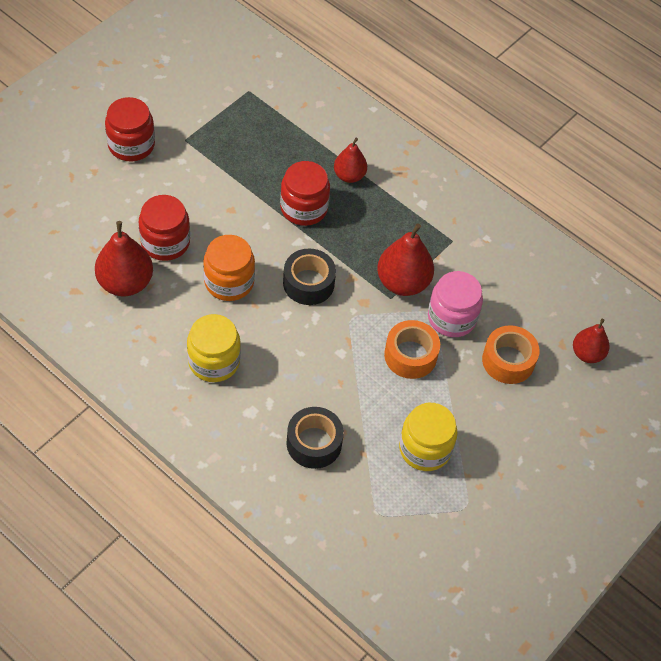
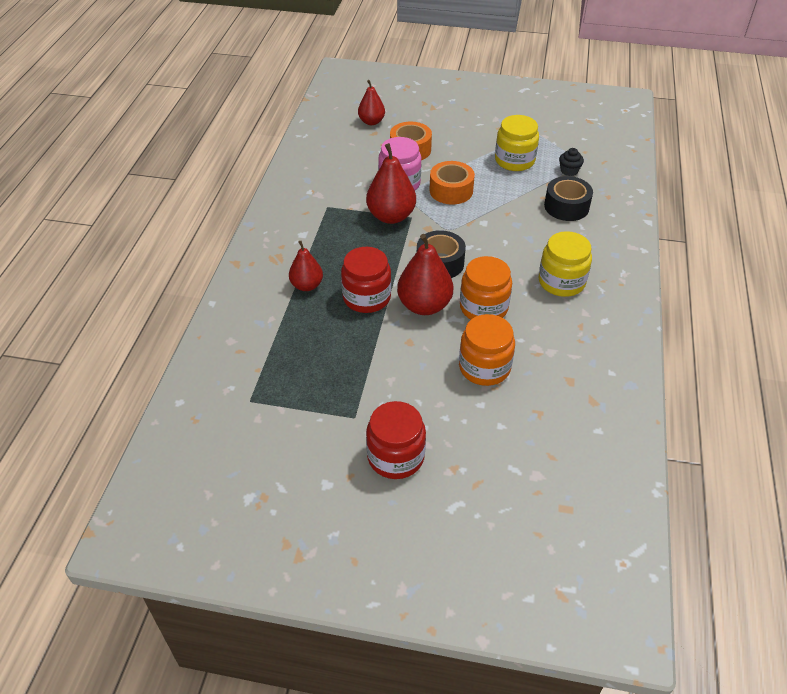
camera: 115 degrees left, 10 degrees down
red pear [95,221,153,296] -> red pear moved to [397,234,453,315]
red jar [139,195,190,261] -> orange jar [459,314,515,386]
none -> black cupcake [559,148,584,176]

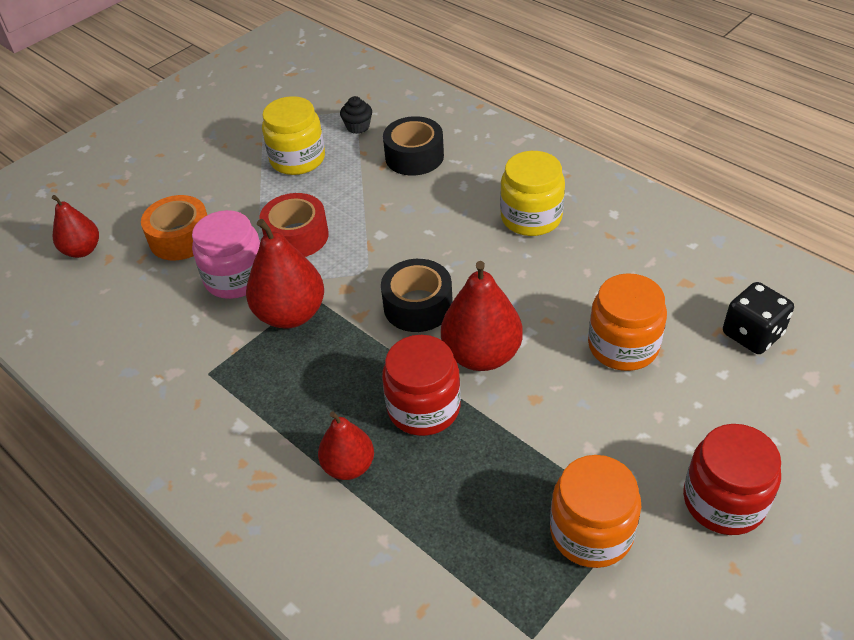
camera: 55 degrees left, 0 degrees up
orange tape [429,161,475,205] -> red tape [259,193,329,257]
orange jar [460,256,512,319] -> orange jar moved to [550,455,641,568]
none -> black dice [723,282,794,354]

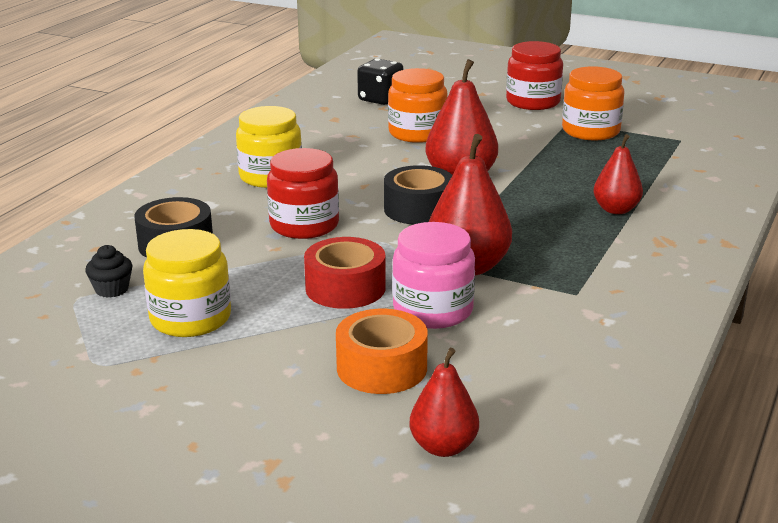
camera: 110 degrees left, 20 degrees down
red jar [382,335,461,436] -> red jar moved to [267,148,339,239]

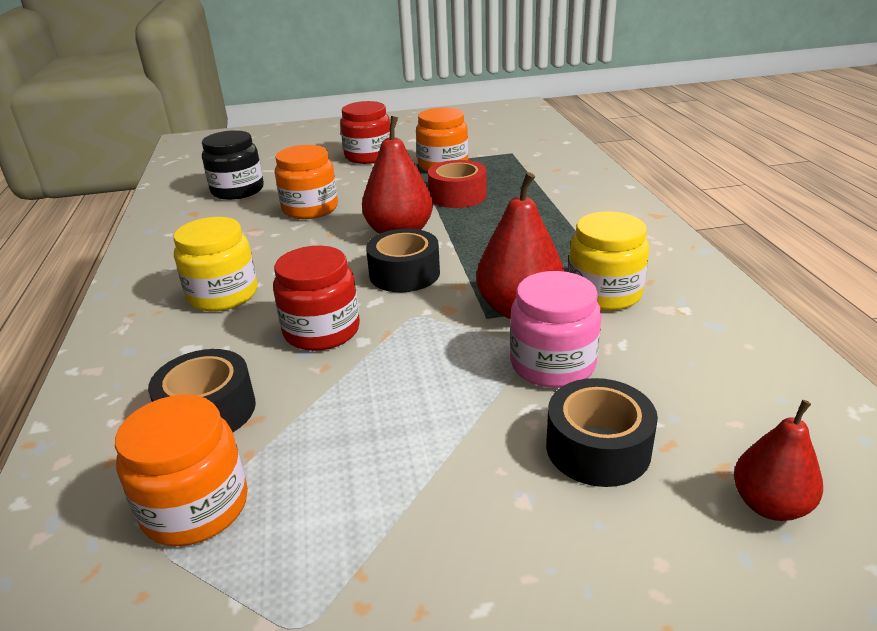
camera: 35 degrees left, 5 degrees up
black cupcake [85,245,133,298] -> orange jar [115,395,248,546]
yellow jar [143,229,231,337] -> yellow jar moved to [568,212,649,311]
red tape [304,237,386,309] -> red tape moved to [428,160,487,208]
orange tape [336,309,428,394] -> black tape [546,378,658,487]
black dice [357,58,404,105] -> black jar [202,130,264,200]
red pear [593,134,643,214] -> none

